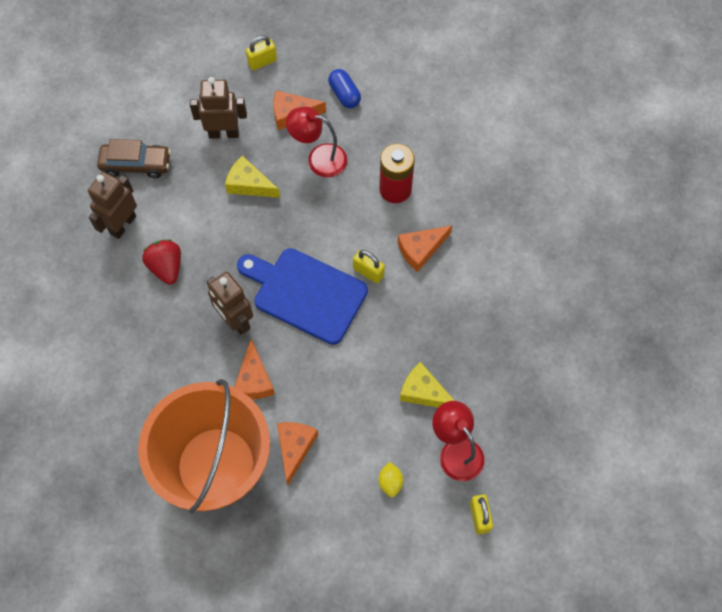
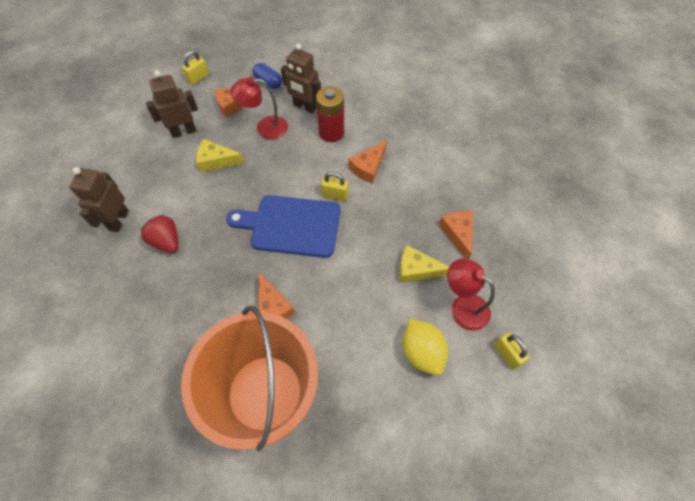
camera: 20 degrees left, 5 degrees down
brown car [97,139,171,178] -> none
brown robot [207,272,253,335] -> brown robot moved to [281,43,321,113]
orange cheese [277,422,318,485] -> orange cheese moved to [439,211,473,259]
yellow lemon [379,462,403,497] -> yellow lemon [403,319,448,375], size x1.86

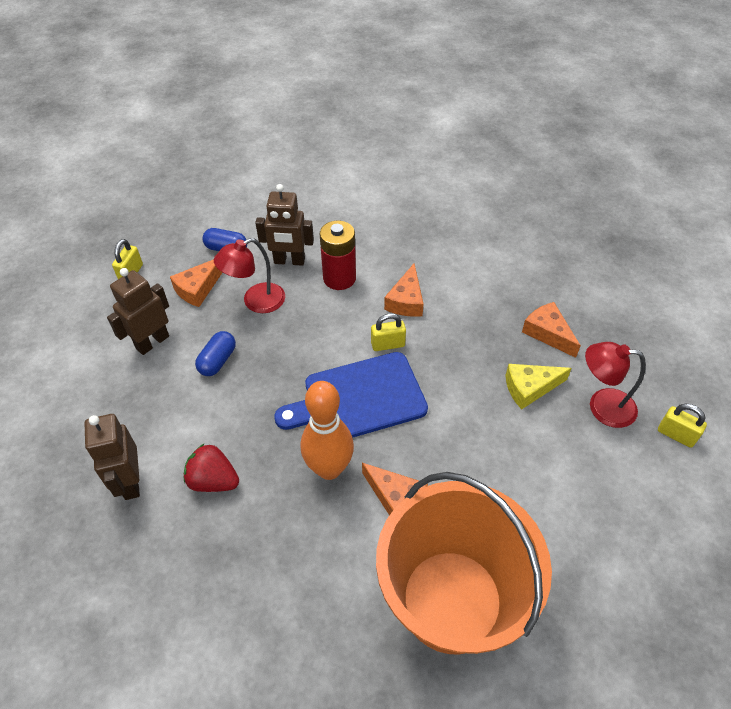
camera: 25 degrees left, 10 degrees down
yellow cheese [196,139,244,172] -> blue capsule [195,331,236,376]
yellow lemon [403,319,448,375] -> none
none -> orange bowling pin [301,381,354,480]

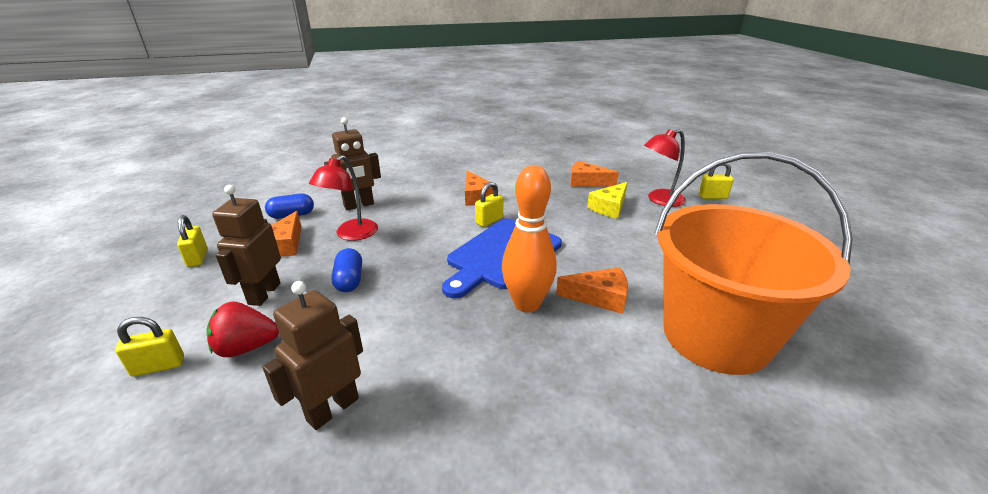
camera: 35 degrees left, 20 degrees down
brown robot [84,414,140,500] -> brown robot turned 90 degrees clockwise [262,281,363,430]
red strawberry [184,443,239,492] -> red strawberry moved to [207,301,279,357]
red battery [320,221,356,290] -> none
none -> yellow padlock [115,317,184,377]

